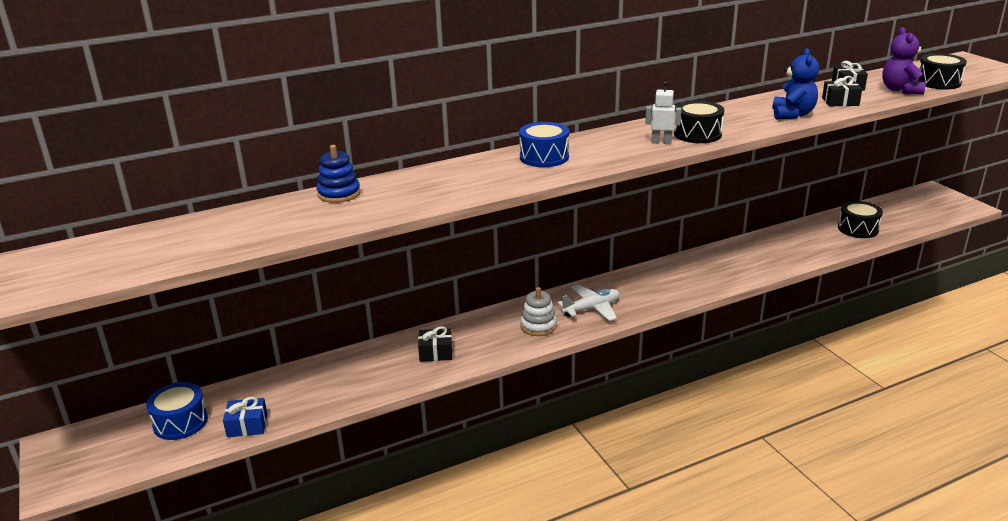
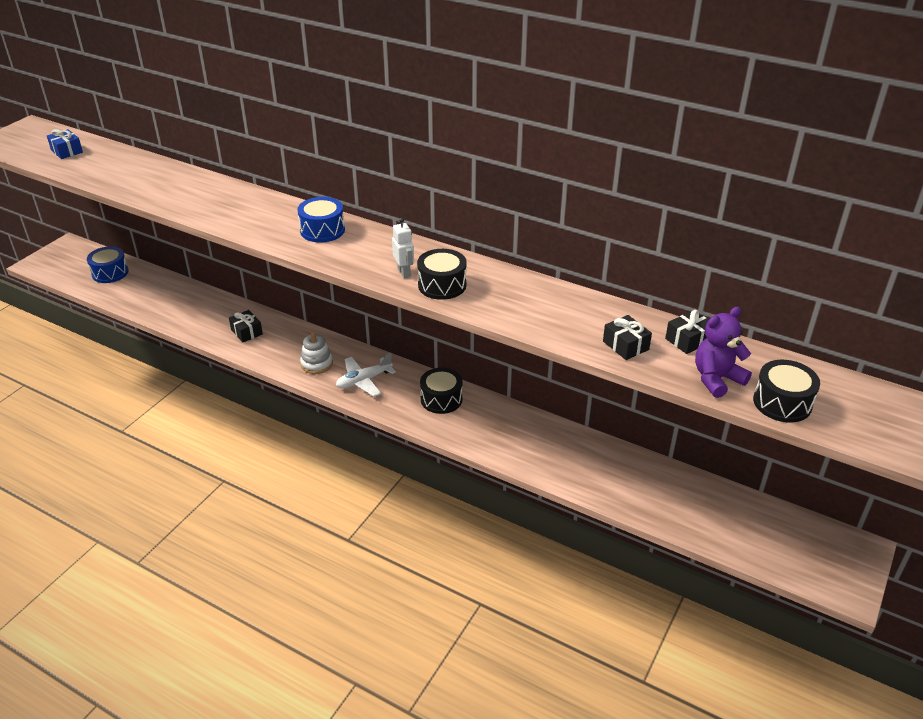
camera: 55 degrees right, 10 degrees up
blue gift [223,397,268,437] -> blue gift moved to [47,129,83,159]
blue stacking toy [317,145,360,203] -> none
white plane [557,284,620,321] -> white plane turned 120 degrees clockwise [336,353,396,397]
blue teddy bear [772,48,819,119] -> none
black drum [838,201,883,238] -> black drum moved to [420,368,462,414]

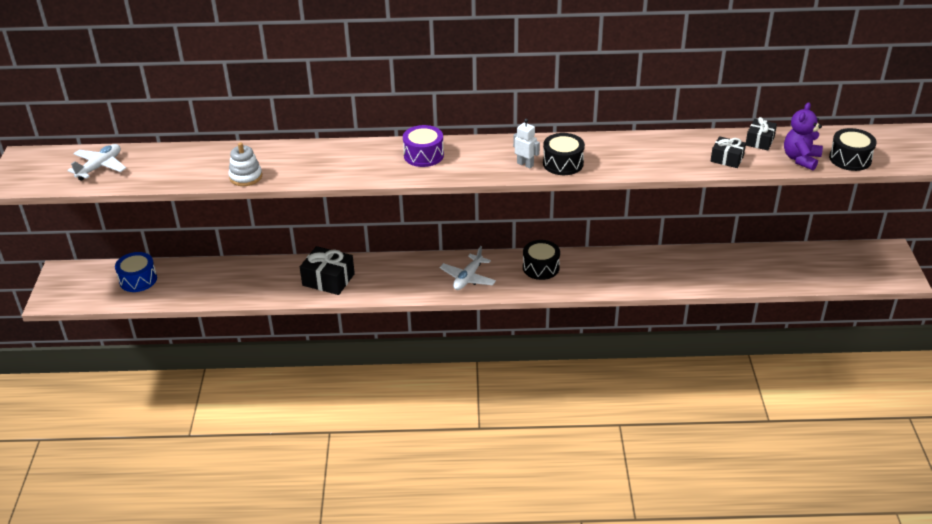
camera: 30 degrees left, 0 degrees up
blue gift [47,129,83,159] -> white plane [67,144,126,181]
black gift [229,310,263,342] -> black gift [300,246,355,295], size x1.63
blue drum [297,197,345,242] -> purple drum [403,125,444,167]
white stacking toy [300,332,333,374] -> white stacking toy moved to [228,142,262,186]

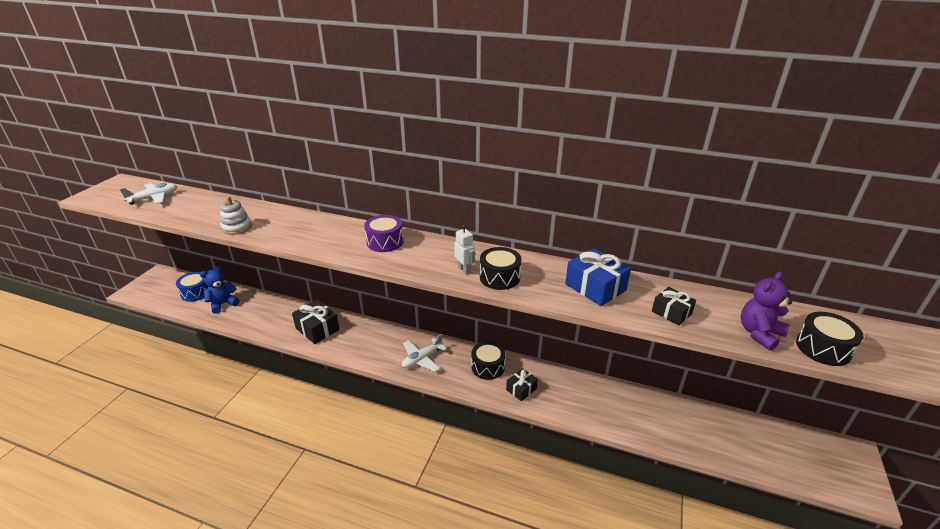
camera: 20 degrees right, 5 degrees down
black gift [746,117,777,150] -> black gift moved to [506,368,538,401]
none -> blue teddy bear [200,265,240,314]
none -> blue gift [565,248,631,306]

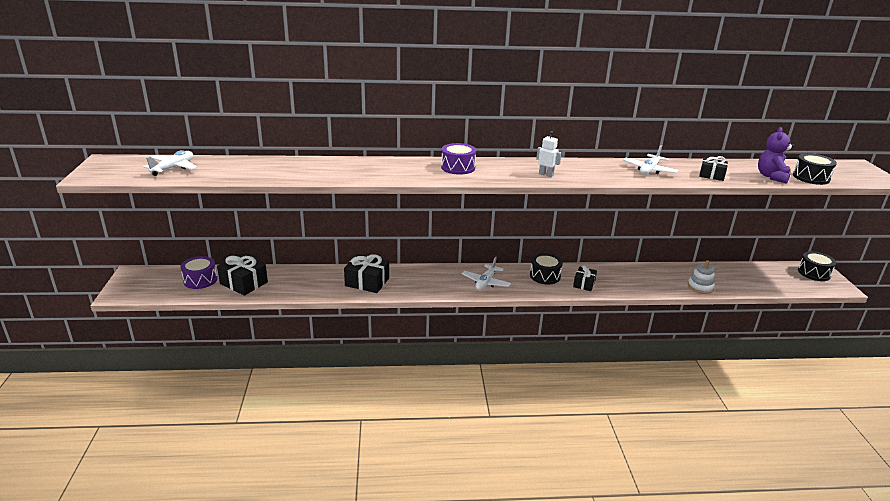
camera: 25 degrees left, 5 degrees down
blue drum [176,272,208,302] -> purple drum [180,256,217,289]
blue teddy bear [200,265,240,314] -> black gift [217,254,268,296]
white stacking toy [220,196,252,235] -> white stacking toy moved to [688,260,715,294]
black drum [480,247,521,290] -> black drum moved to [798,251,836,281]
blue gift [565,248,631,306] -> white plane [623,145,679,174]

